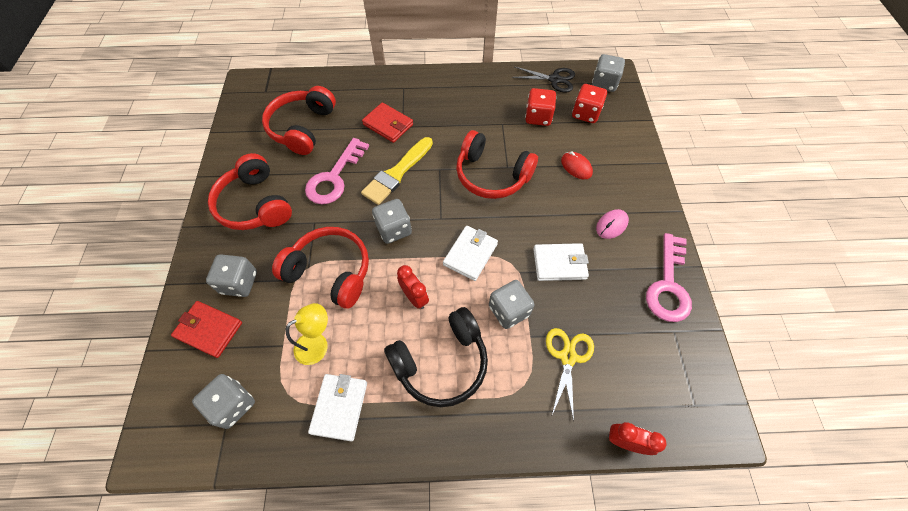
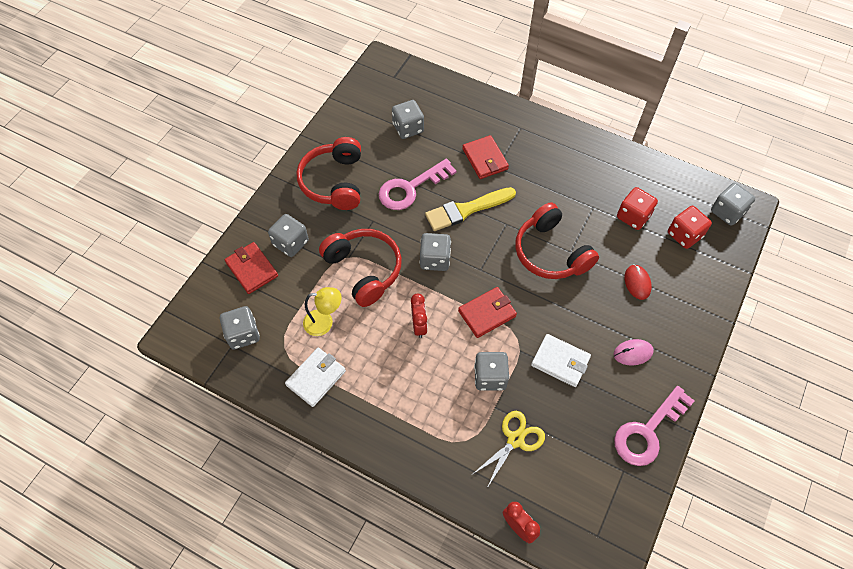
camera: 30 degrees right, 0 degrees up
red headphones [262,86,336,155] -> grey dice [392,100,424,139]
black headphones [384,307,488,407] -> none
white wallet [443,226,498,281] -> red wallet [458,287,517,338]
black scissors [512,67,575,93] -> none

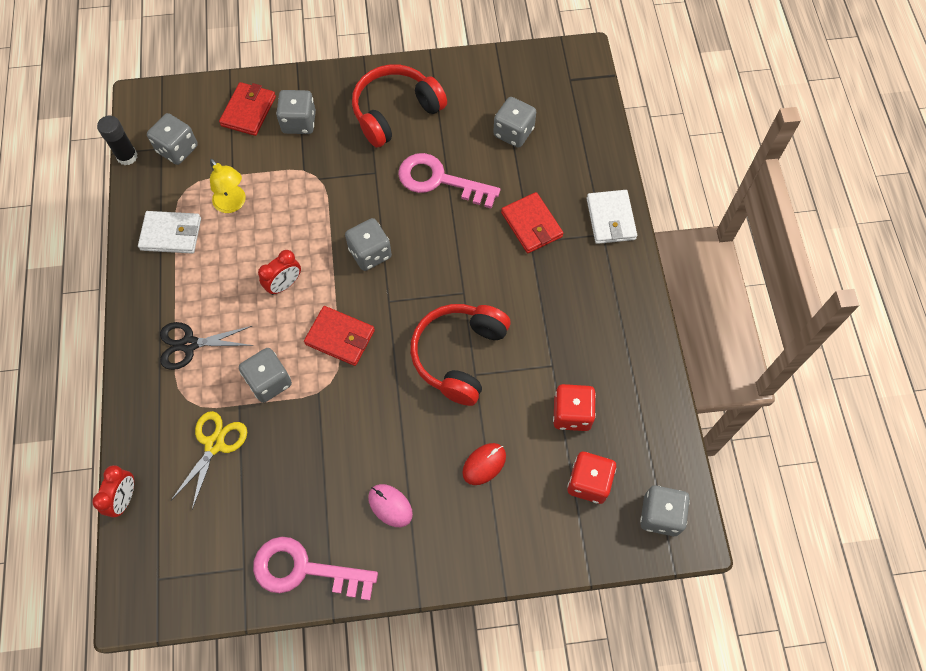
camera: 55 degrees right, 5 degrees up
red headphones [319,229,402,307] -> none
yellow brush [425,187,516,231] -> none
red wallet [462,135,509,179] -> red wallet turned 60 degrees counterclockwise [501,192,563,253]
yellow scissors [473,411,545,488] -> yellow scissors turned 75 degrees counterclockwise [171,411,247,510]
white wallet [531,334,591,387] -> white wallet moved to [586,190,637,244]
none -> black glue stick [97,116,138,165]
none -> black scissors [160,322,253,370]

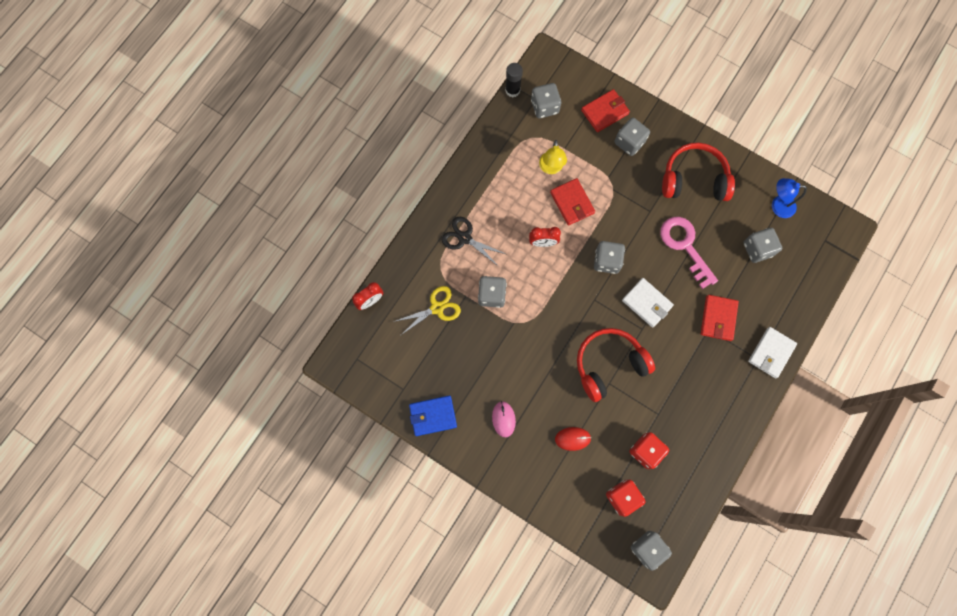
camera: 40 degrees right, 10 degrees up
white wallet [138,211,201,254] -> white wallet moved to [622,278,674,328]
pink key [253,537,378,600] -> blue wallet [409,395,457,436]
red wallet [304,306,375,366] -> red wallet moved to [550,178,595,226]
none -> blue lamp [772,178,807,218]

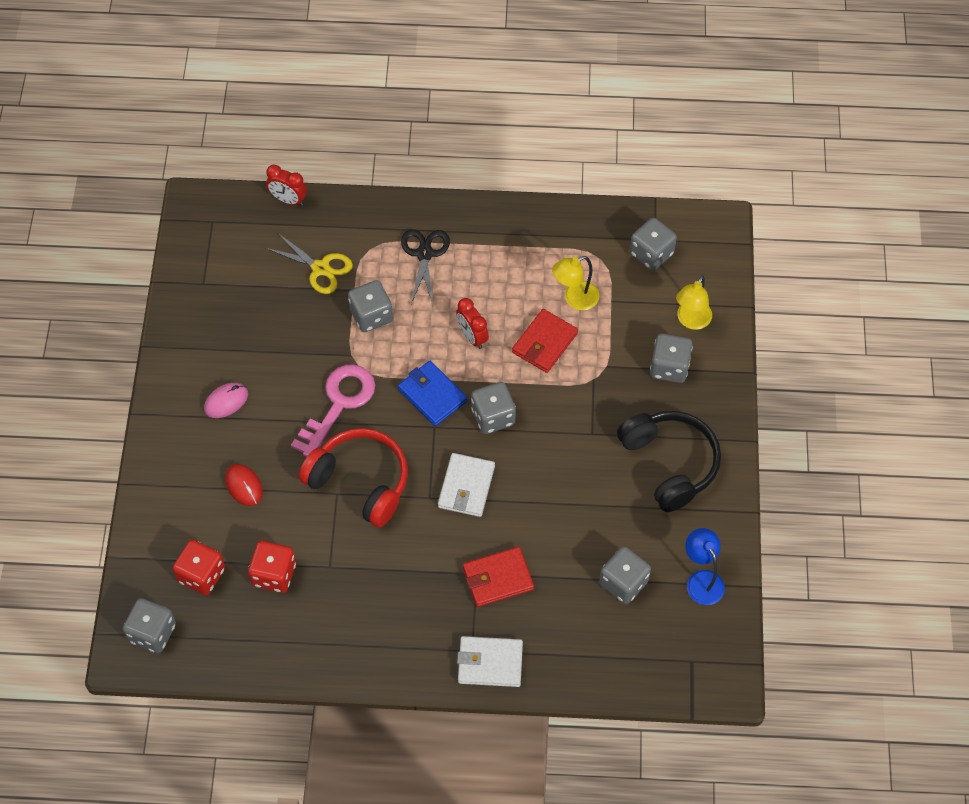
camera: 60 degrees right, 15 degrees down
blue wallet [409,395,457,436] -> blue wallet moved to [398,361,467,426]
black glue stick [505,63,523,97] -> none
red wallet [581,89,630,132] -> yellow lamp [676,275,712,330]
pink key [660,217,718,289] -> pink key moved to [291,364,375,457]
red headphones [662,143,735,201] -> black headphones [617,411,721,512]

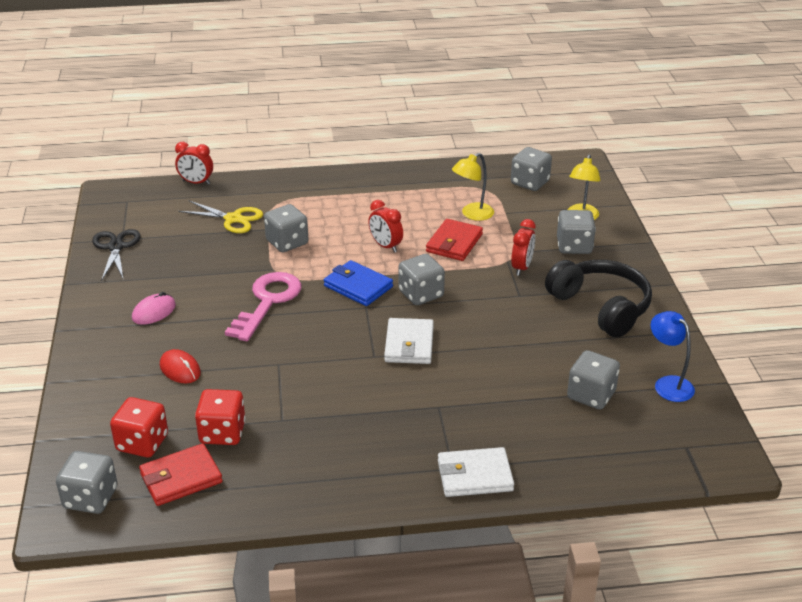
camera: 10 degrees left, 25 degrees down
red headphones [299,428,408,527] -> none
black scissors [401,229,450,306] -> black scissors moved to [92,229,141,281]
red wallet [463,547,534,607] -> red wallet moved to [139,443,223,506]
none -> red clock [511,219,536,276]

